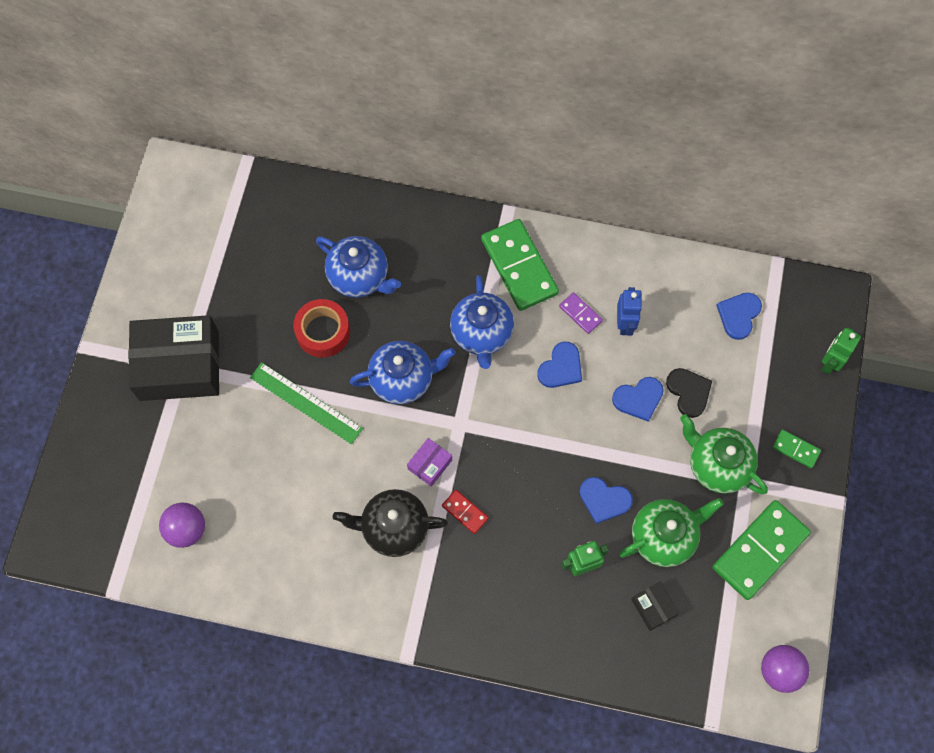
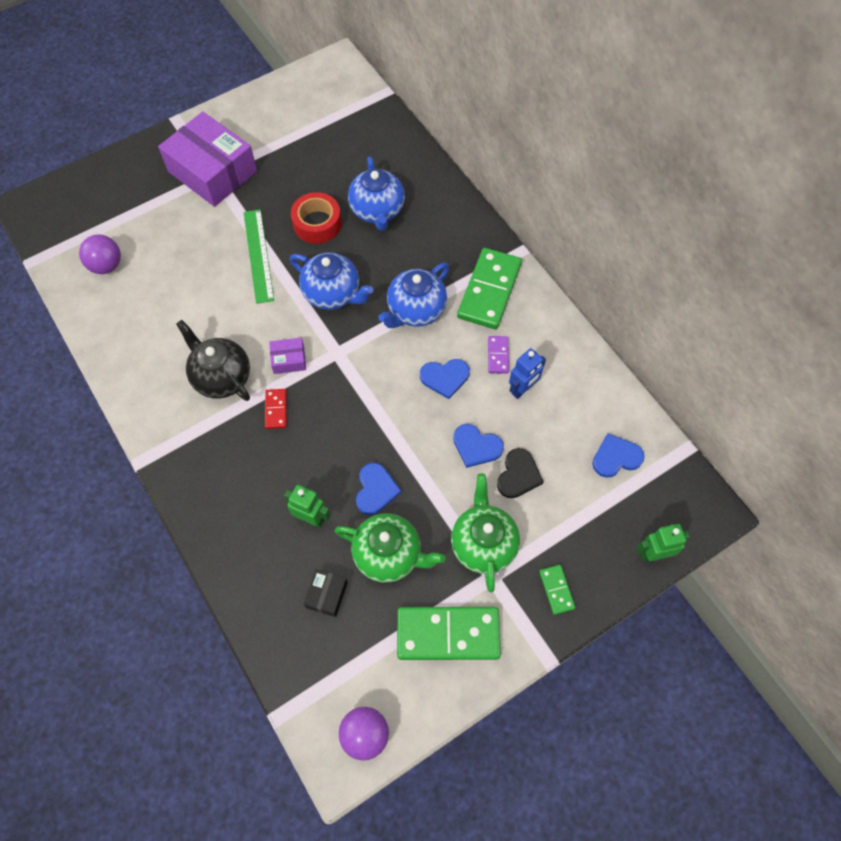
camera: 45 degrees right, 5 degrees down
black box [128,315,219,401] -> purple box [158,112,257,207]
blue heart [579,477,633,524] -> blue heart turned 150 degrees counterclockwise [356,463,401,515]

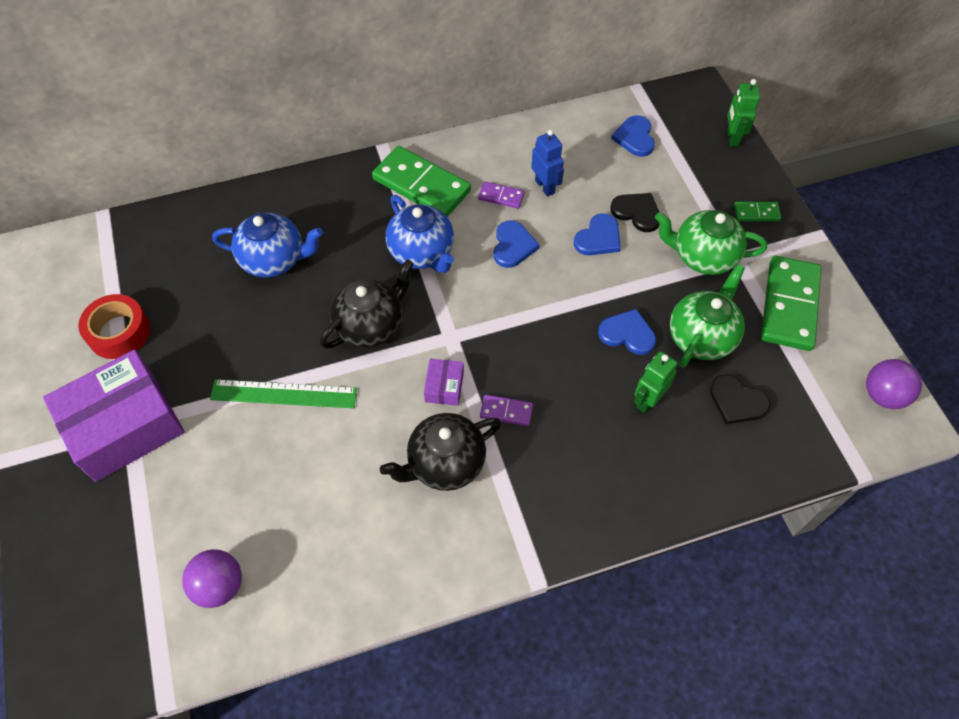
camera: 75 degrees left, 5 degrees down
red domino [265,389,287,429] -> purple domino [480,395,533,426]
blue teapot [290,253,373,310] -> black teapot [320,259,414,349]
red tape [291,192,342,244] -> red tape moved to [78,294,150,359]
black box [303,569,348,617] -> black heart [710,375,771,424]

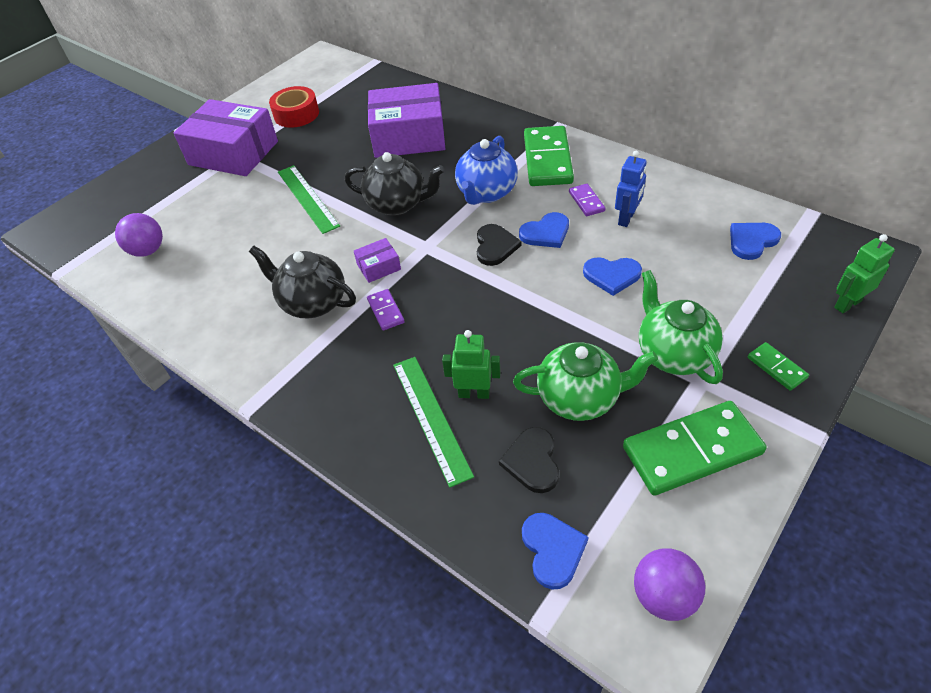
camera: 60 degrees right, 10 degrees down
blue teapot [212,213,323,277] -> purple box [368,83,445,158]
blue heart [598,309,656,355] -> blue heart moved to [522,513,589,590]
black heart [611,193,660,232] -> black heart moved to [477,224,522,266]
none -> green ruler [393,357,474,488]

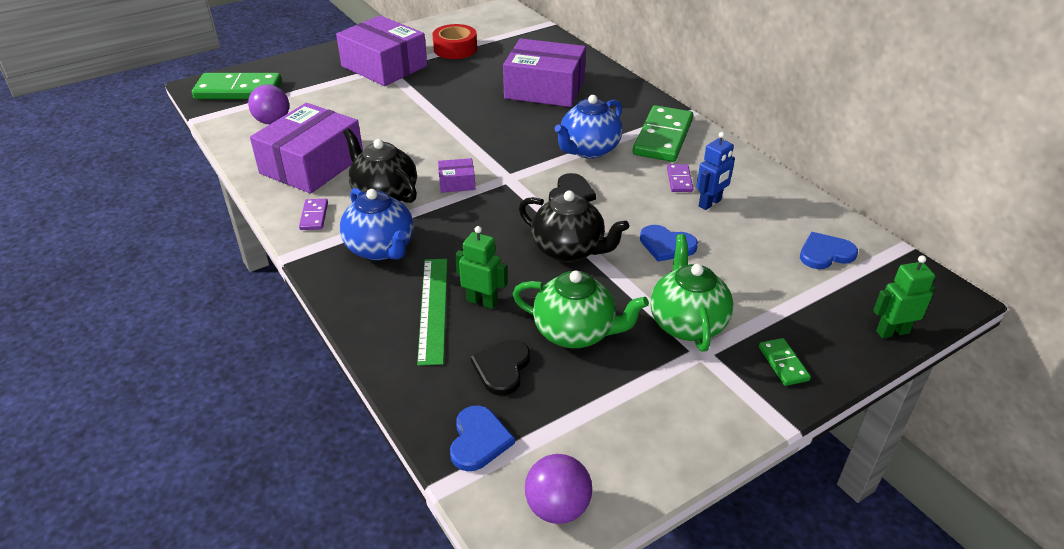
camera: 15 degrees right, 10 degrees down
green ruler [278,165,340,234] -> none
black teapot [345,152,445,216] -> black teapot moved to [519,191,629,262]
purple domino [367,289,405,330] -> purple domino moved to [299,199,328,230]
blue heart [519,212,569,248] -> none
green domino [623,401,766,496] -> green domino moved to [192,73,282,99]
none -> purple box [250,103,363,194]
none -> blue teapot [339,188,414,260]

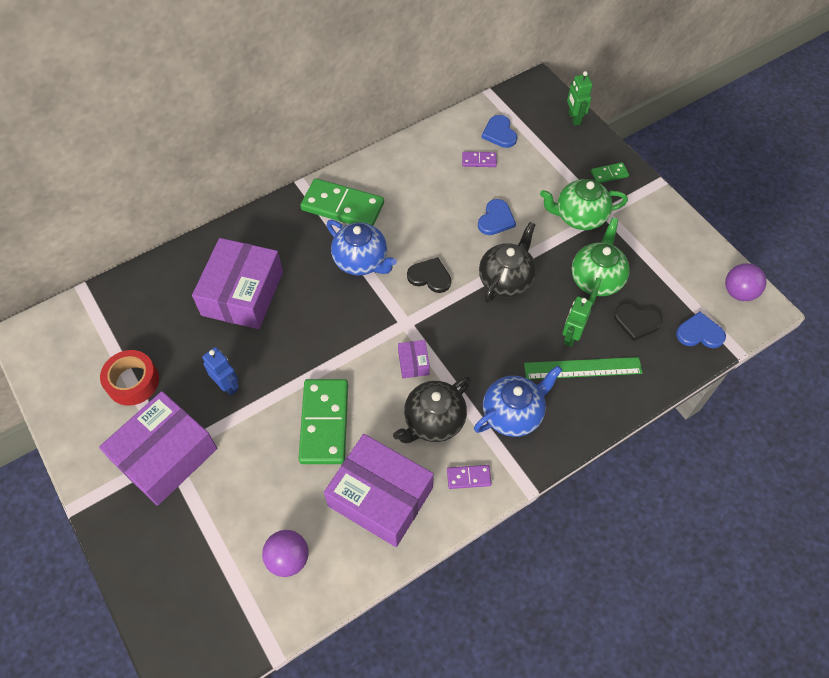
camera: 90 degrees left, 20 degrees up
green domino [192,73,282,99] -> green domino moved to [299,379,348,464]
purple domino [667,164,693,192] -> purple domino moved to [462,152,497,167]
blue robot [696,132,735,210] -> blue robot moved to [202,347,239,396]

